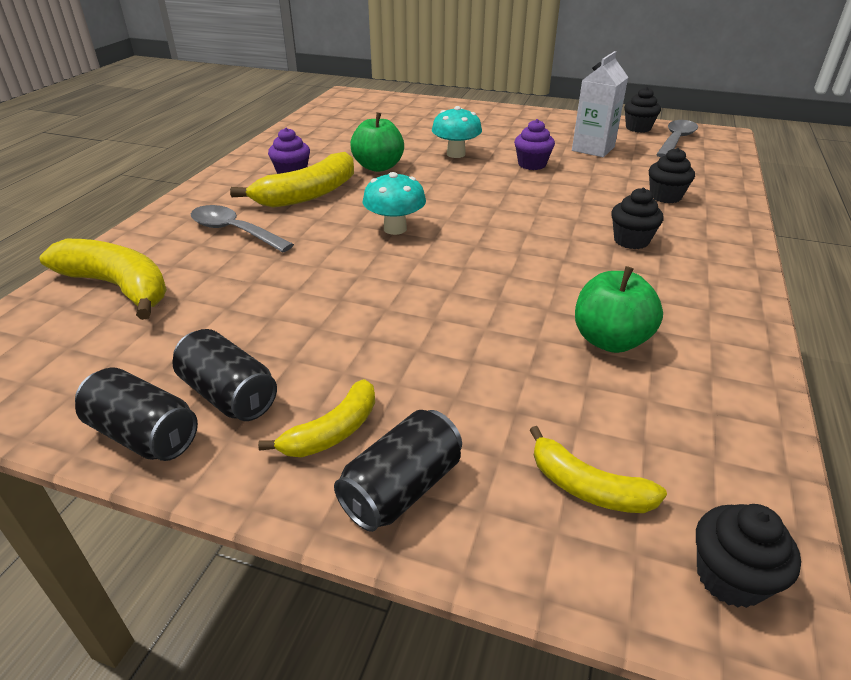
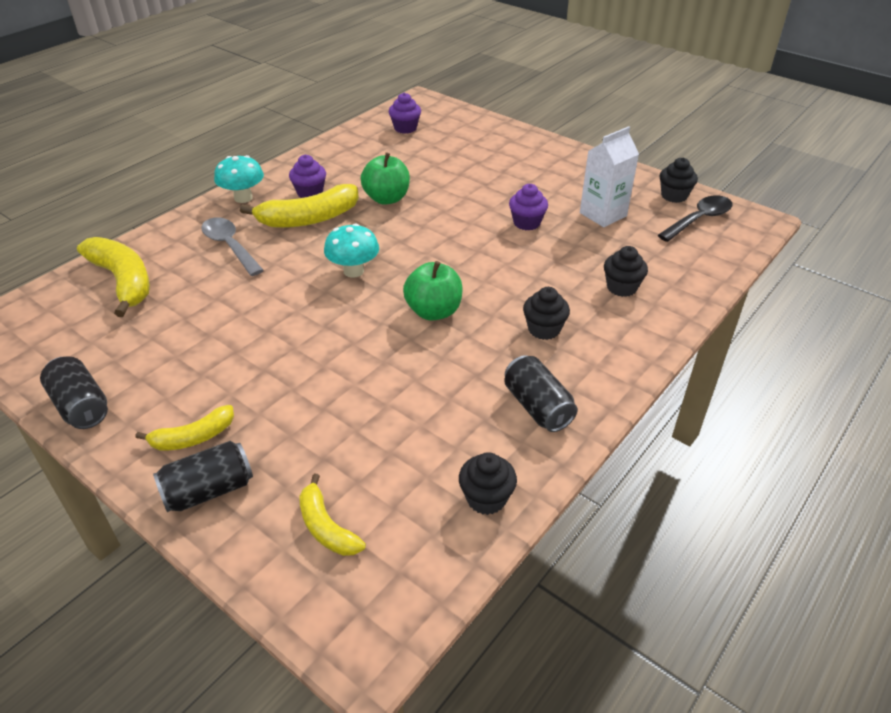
camera: 20 degrees right, 5 degrees up
black can [172,329,277,421] -> black can moved to [504,355,578,432]
turquoise mushroom [432,106,482,158] -> turquoise mushroom moved to [214,155,264,203]
green apple [575,266,663,353] -> green apple moved to [403,261,463,320]
grey spoon [656,120,698,158] -> black spoon [658,195,732,242]
black cupcake [696,504,801,608] -> black cupcake moved to [459,452,517,515]
none -> purple cupcake [389,93,421,134]

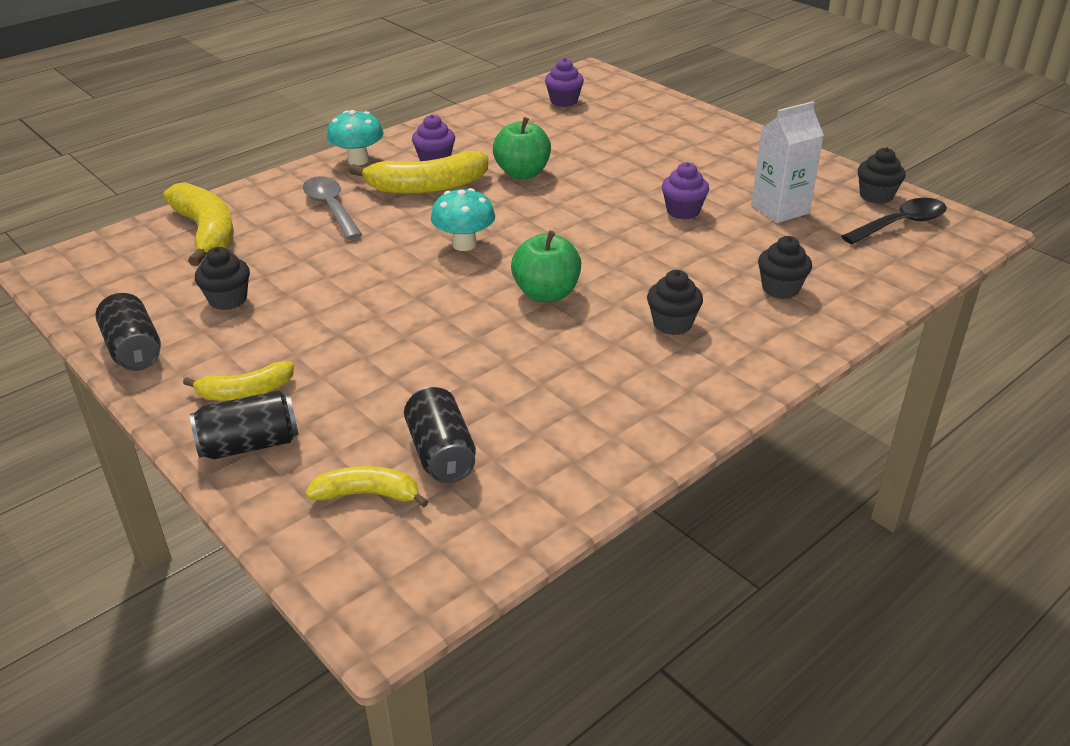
camera: 10 degrees right, 5 degrees down
yellow banana [299,474,366,556] -> yellow banana turned 120 degrees clockwise [305,466,429,507]
black cupcake [459,452,517,515] -> black cupcake moved to [195,247,250,310]
black can [504,355,578,432] -> black can moved to [404,387,476,483]

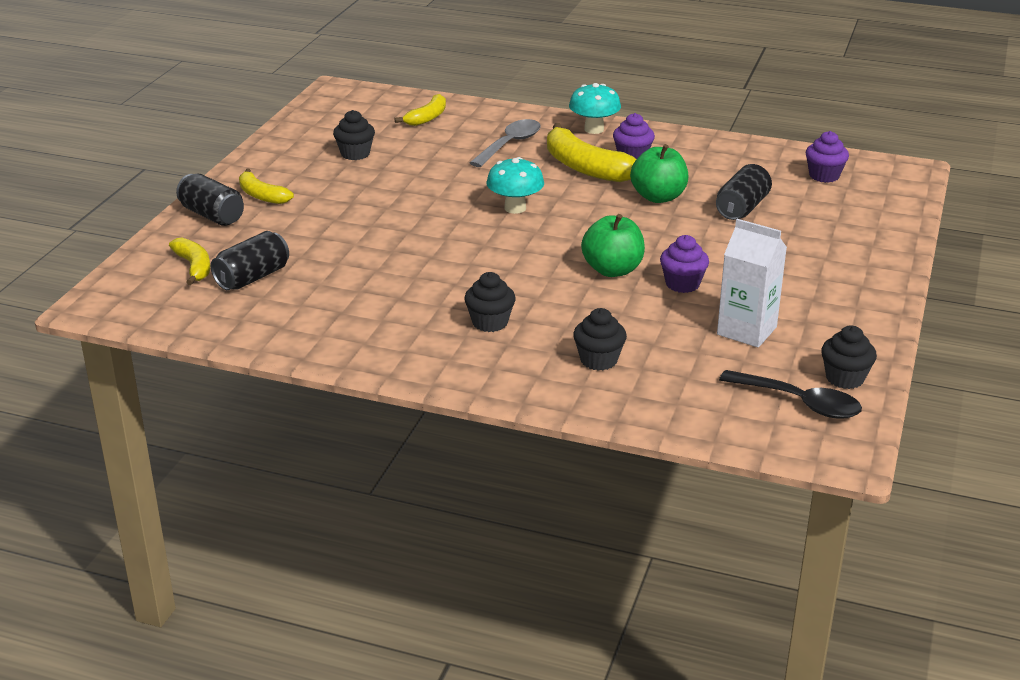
camera: 60 degrees right, 5 degrees down
black can [96,293,161,371] -> black can moved to [716,164,772,220]
yellow banana [163,182,234,266] -> yellow banana [394,94,446,126], size x0.58
green apple [511,231,581,302] -> green apple moved to [581,214,645,277]

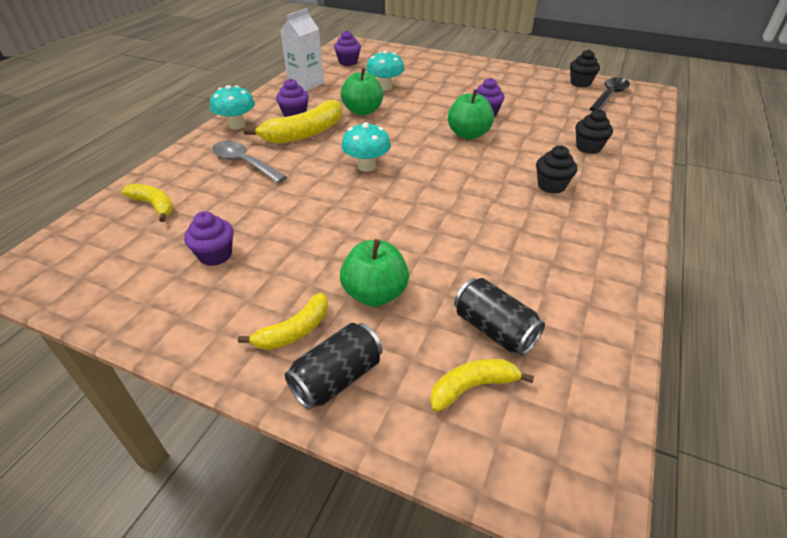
camera: 85 degrees left, 10 degrees up
black cupcake [333,110,375,160] -> purple cupcake [184,211,234,266]
black can [716,164,772,220] -> turquoise mushroom [366,50,405,91]
white carton [717,219,787,348] -> white carton moved to [280,8,324,91]
none -> green apple [340,239,409,307]

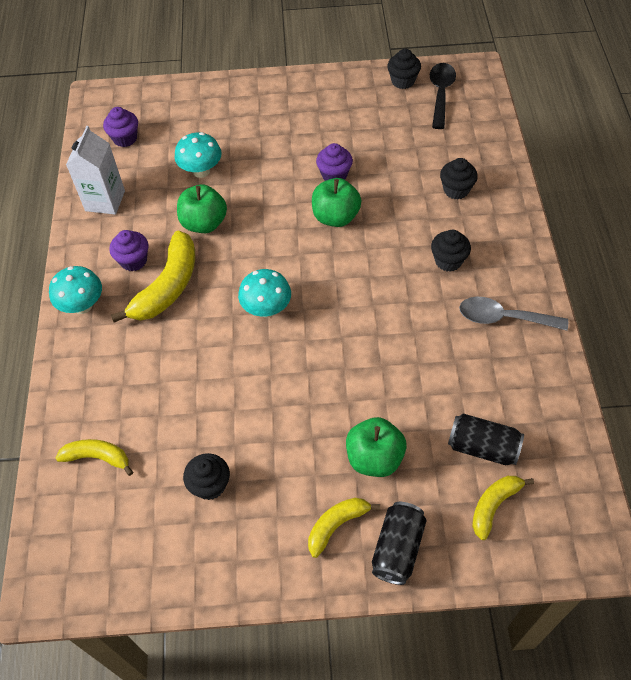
camera: 25 degrees left, 15 degrees up
purple cupcake [184,211,234,266] -> black cupcake [183,453,230,500]
grey spoon [212,141,287,183] -> grey spoon moved to [459,297,568,331]
yellow banana [238,293,328,350] -> yellow banana turned 150 degrees counterclockwise [308,498,380,558]

